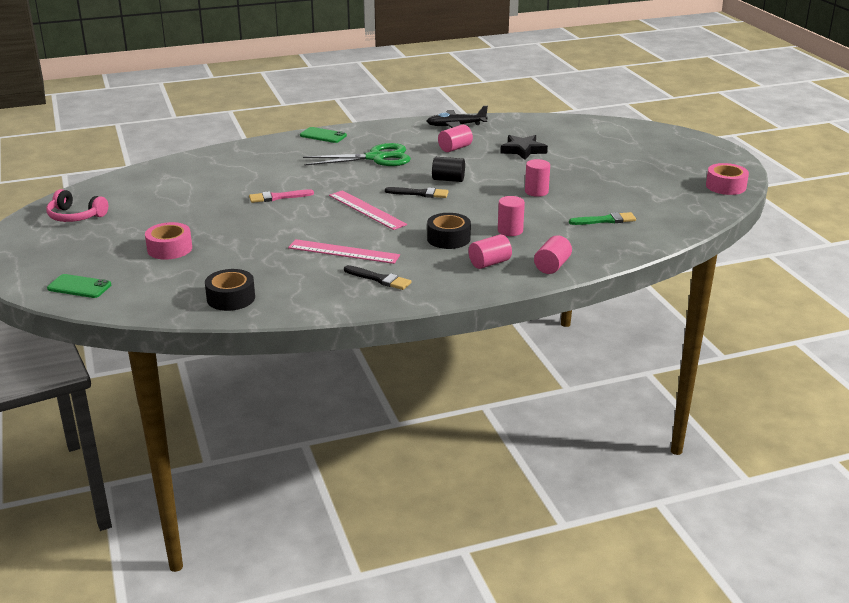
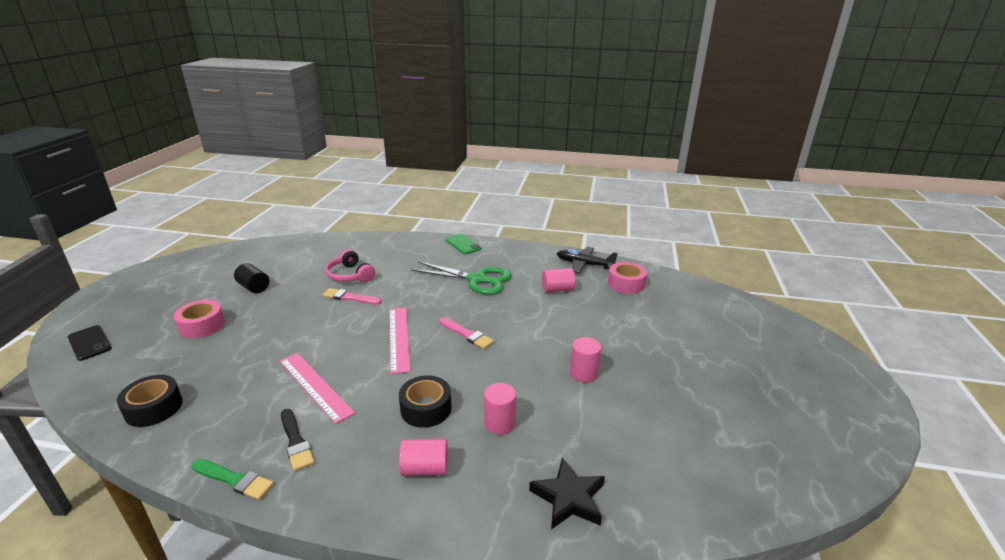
camera: 30 degrees right, 0 degrees up
pink headphones [46,189,108,222] -> pink headphones moved to [325,249,375,282]
green phone [47,274,111,298] -> black phone [68,325,112,361]
black brush [385,187,449,198] -> pink brush [439,317,494,349]
black cylinder [432,157,465,182] -> black cylinder moved to [234,263,269,293]
black star [500,135,548,160] -> black star moved to [529,458,605,529]
pink cylinder [534,235,572,274] -> none
green brush [569,212,636,225] -> green brush moved to [191,459,274,500]
pink tape [706,163,749,195] -> pink tape moved to [608,262,647,294]

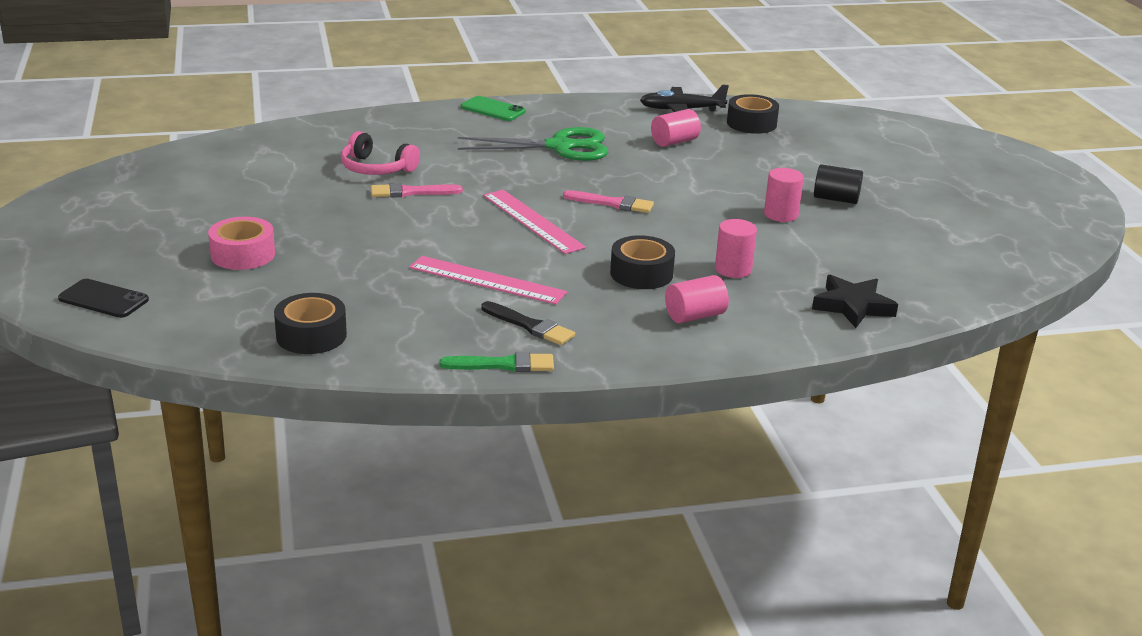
camera: 25 degrees left, 0 degrees up
black cylinder [234,263,269,293] -> black cylinder moved to [814,164,863,204]
pink tape [608,262,647,294] -> black tape [727,94,779,134]

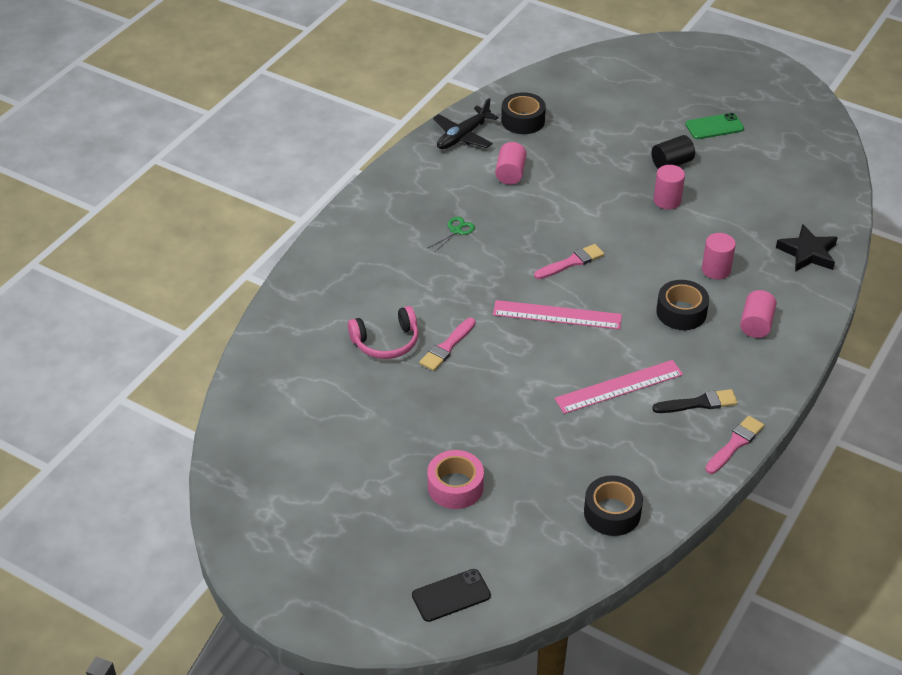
camera: 45 degrees left, 15 degrees up
green brush [439,352,554,372] -> pink brush [705,416,764,474]
green scissors [458,127,608,161] -> green scissors [428,217,475,253], size x0.43
green phone [461,96,526,121] -> green phone moved to [685,113,744,139]

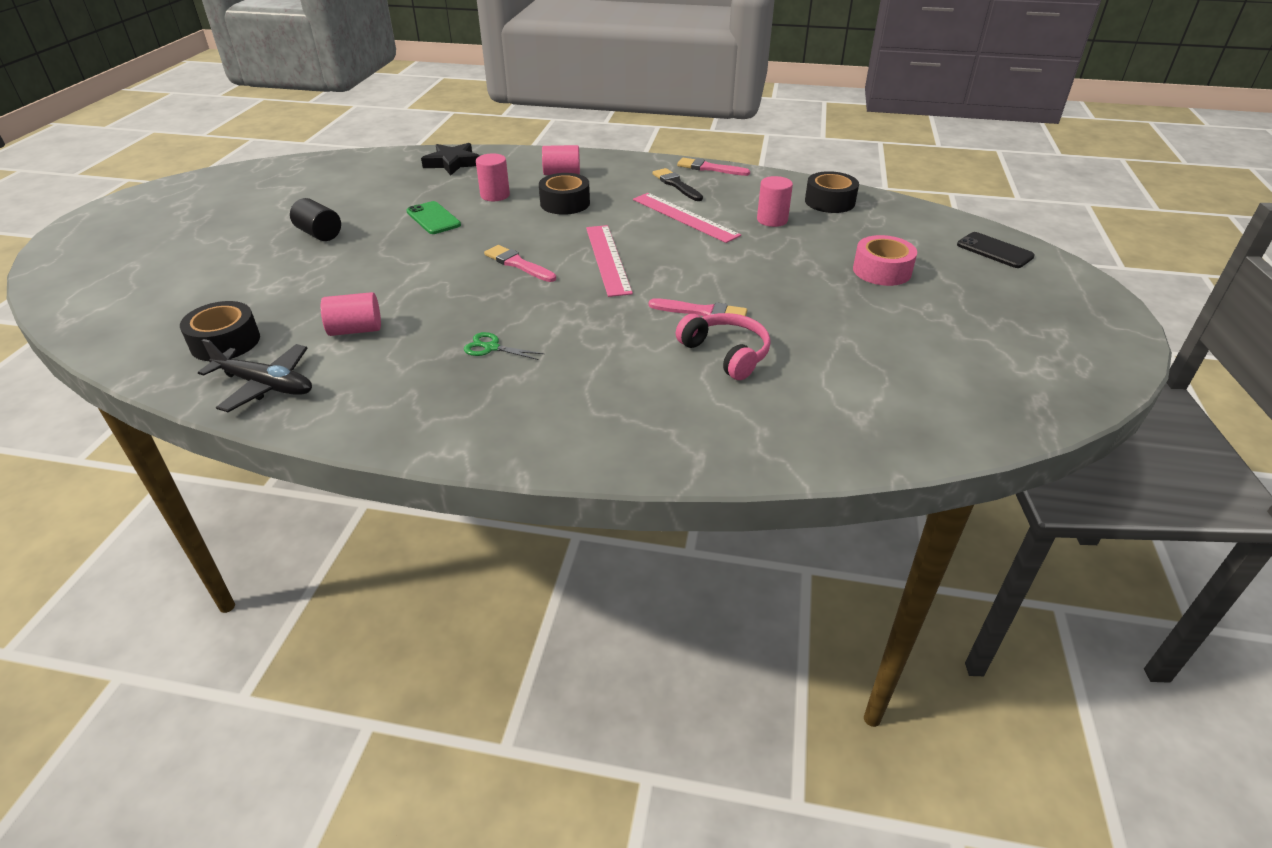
camera: 110 degrees left, 5 degrees down
pink cylinder [654,165,685,209] -> pink cylinder moved to [757,176,793,227]
green phone [685,113,744,139] -> green phone moved to [406,201,461,234]

